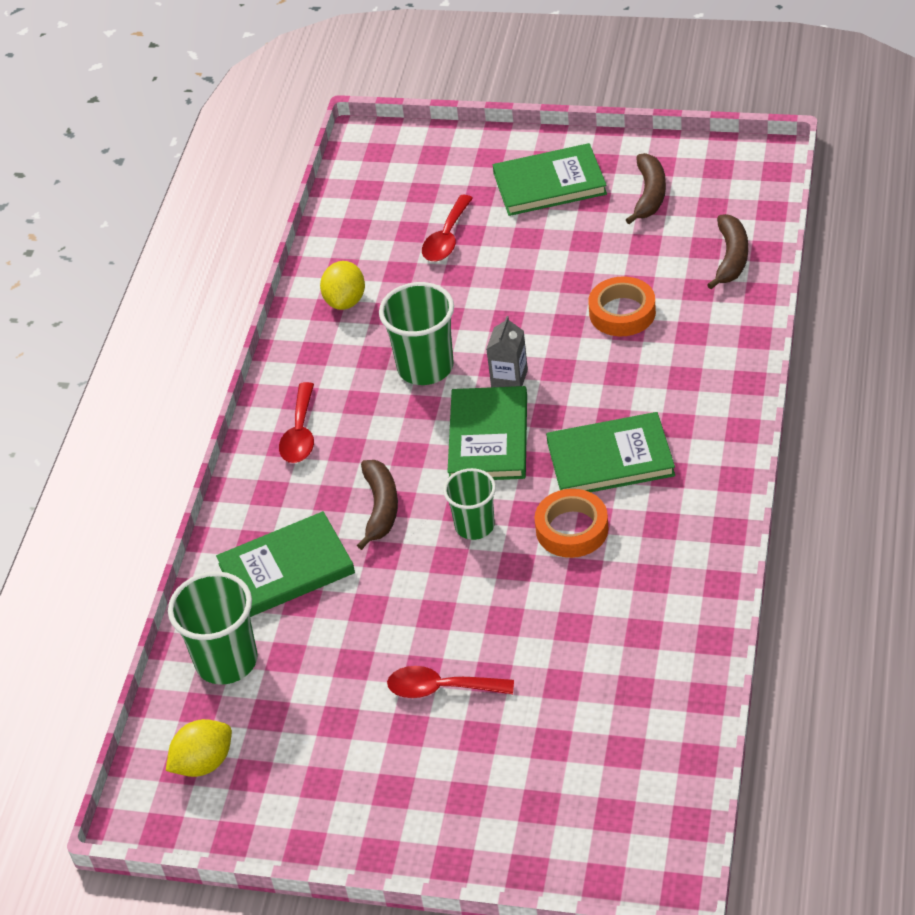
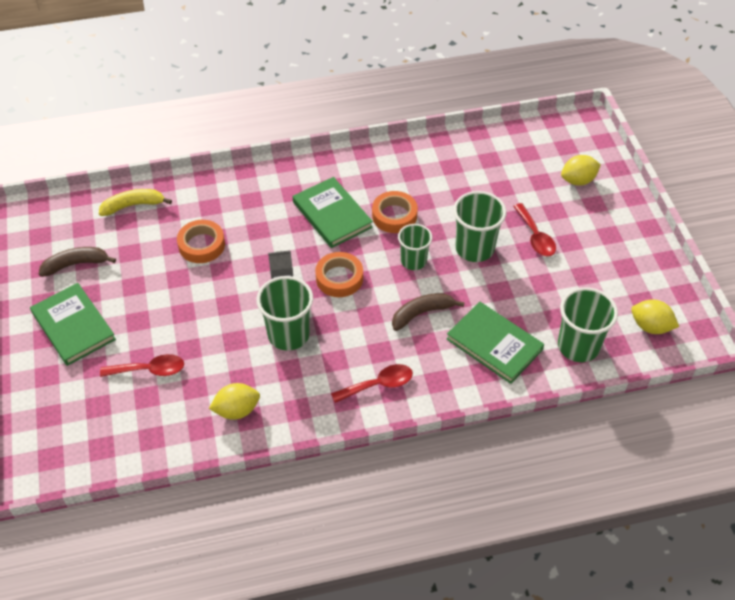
camera: 120 degrees left, 5 degrees up
green book [447,386,527,480] -> orange tape [315,252,363,297]
brown banana [707,214,748,289] -> yellow banana [99,189,172,216]
none -> green cup [453,191,506,262]
none -> yellow lemon [561,155,601,186]

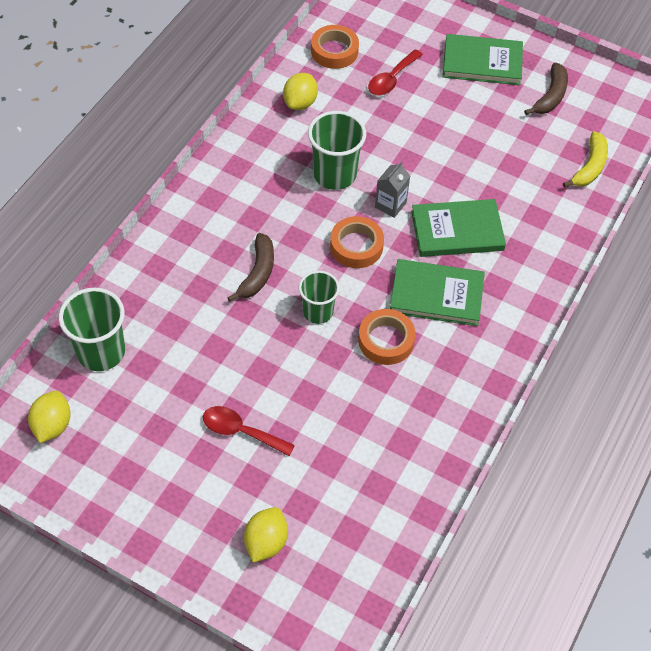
camera: 130 degrees right, 5 degrees up
orange tape [177,220,225,263] -> orange tape moved to [311,25,359,69]
red spoon [331,364,413,403] -> none
green book [447,302,544,384] -> green book moved to [411,199,506,257]
green cup [453,191,506,262] -> none
yellow lemon [631,299,679,334] -> yellow lemon turned 60 degrees counterclockwise [28,391,71,443]

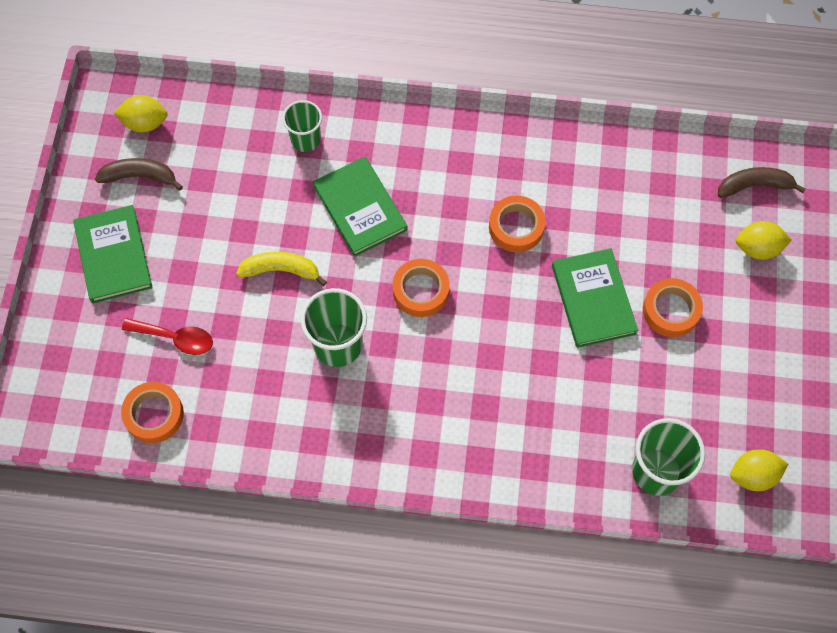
camera: 110 degrees left, 10 degrees up
red spoon [203,406,295,456] -> orange tape [643,278,703,337]
brown banana [227,233,274,302] -> brown banana moved to [718,167,806,198]
yellow lemon [283,73,318,110] -> yellow lemon moved to [114,95,168,132]
green cup [299,271,340,324] -> green cup moved to [282,100,322,152]
grey carton [375,162,410,218] -> none
green book [390,259,485,326] -> green book moved to [552,248,638,348]
yellow banana [563,131,608,188] -> yellow banana moved to [236,252,327,286]

